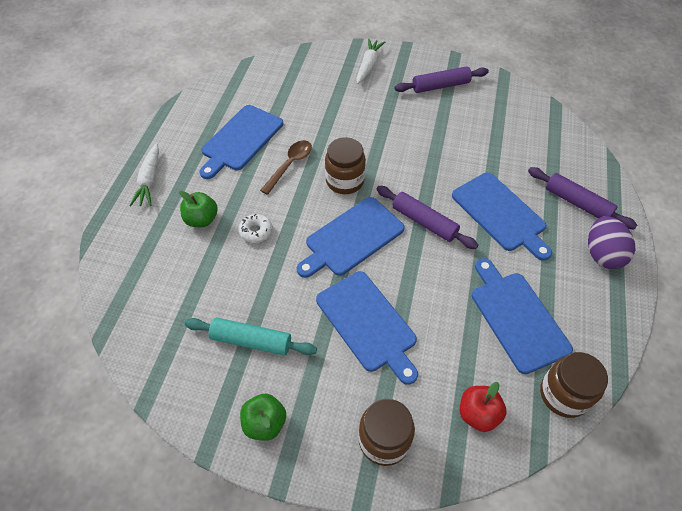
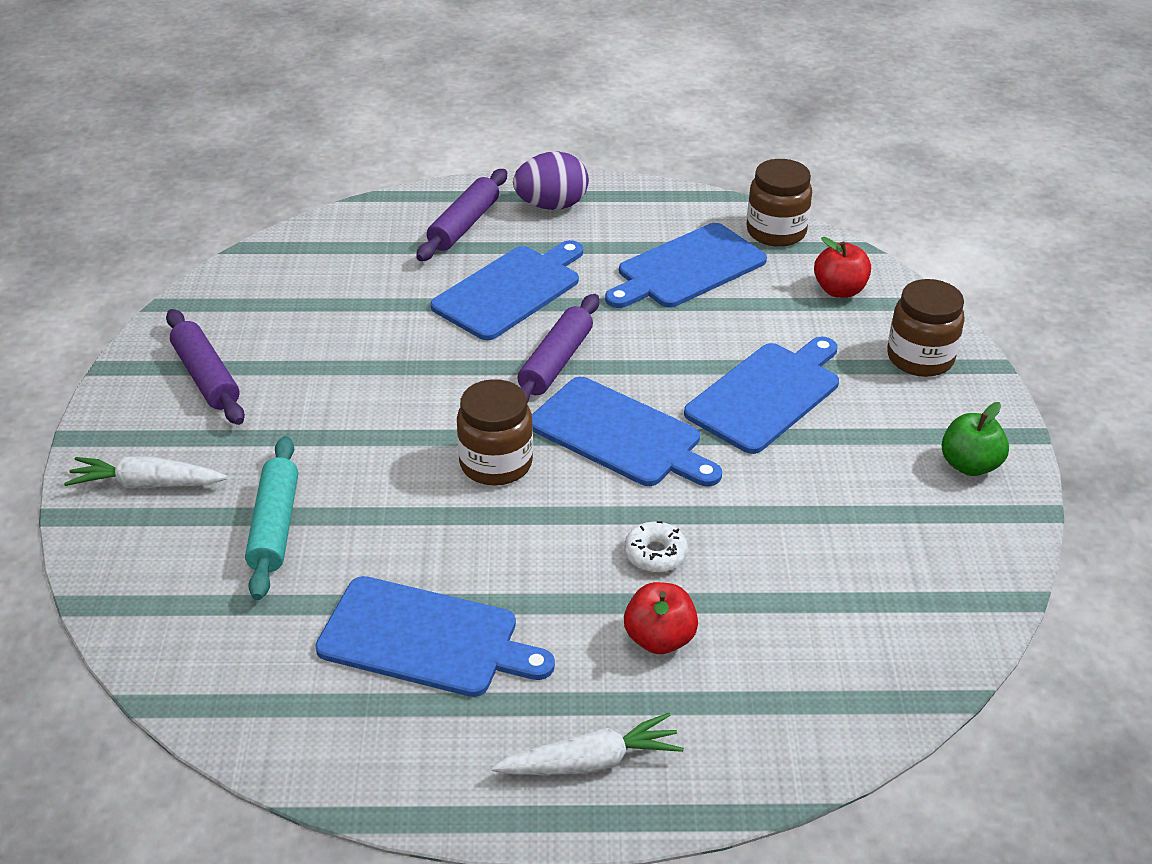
camera: 105 degrees left, 15 degrees down
green apple [179,191,218,227] -> red apple [624,582,698,654]
turquoise rolling pin [185,318,317,356] -> turquoise rolling pin moved to [245,436,298,600]
brown spoon [260,140,312,195] -> none

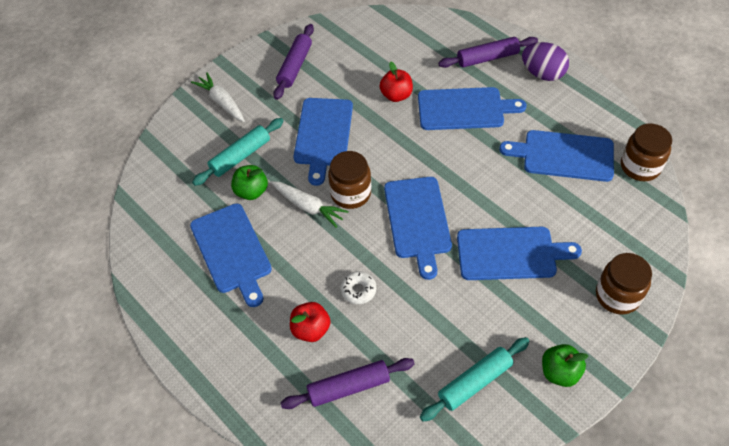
camera: 50 degrees right, 15 degrees up
white carrot [491,713,684,775] -> white carrot moved to [271,181,349,228]
purple rolling pin [517,294,599,403] -> purple rolling pin moved to [281,358,415,409]
red apple [814,237,871,298] -> red apple moved to [380,62,413,102]
none -> green apple [231,165,268,200]
none -> blue cutting board [294,98,353,186]
none -> turquoise rolling pin [420,337,530,422]

